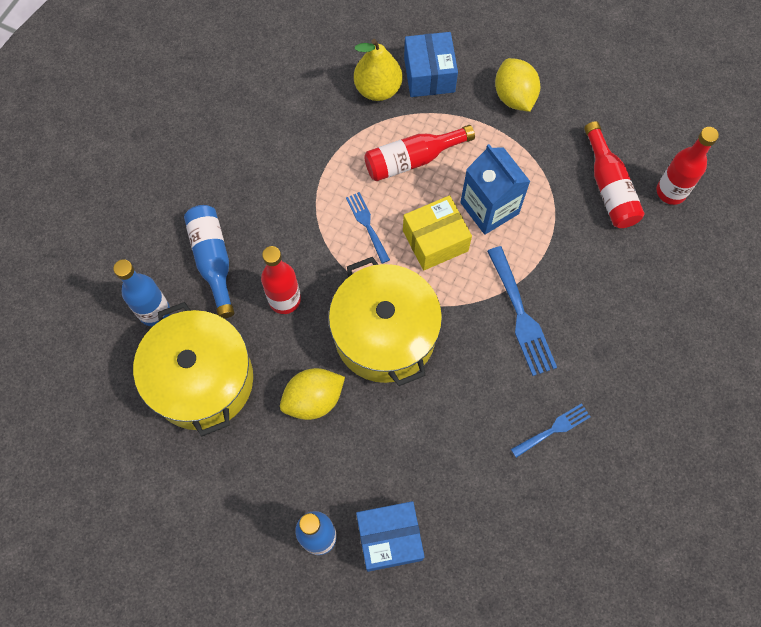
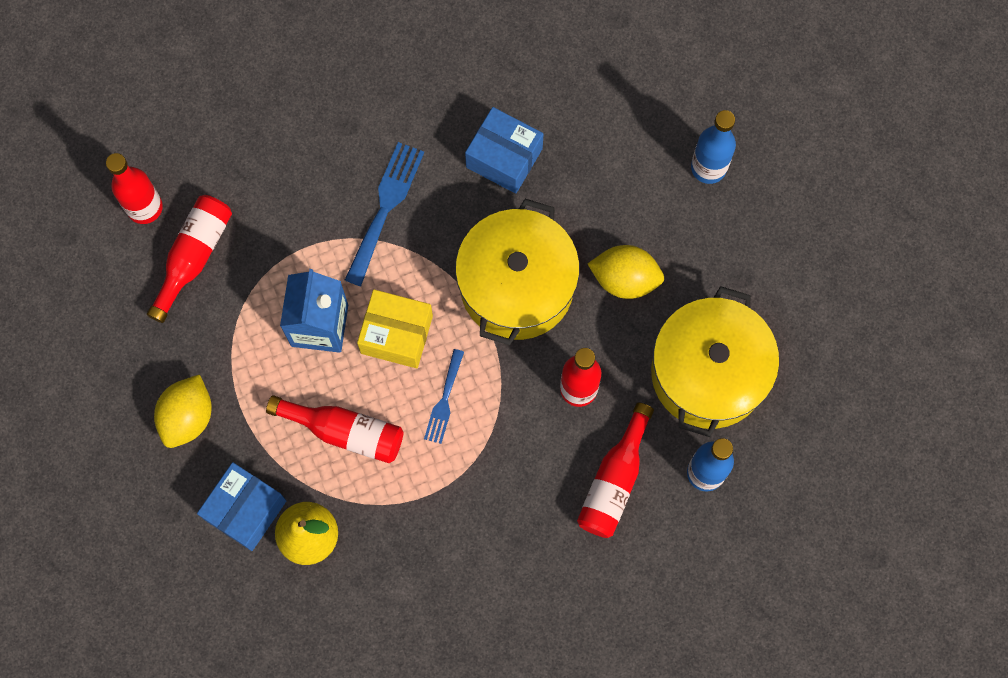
camera: 140 degrees left, 5 degrees up
blue bottle [184,205,235,319] -> red bottle [577,402,654,538]
blue box [356,501,425,572] -> blue box moved to [465,107,544,194]
blue fork [511,403,590,458] -> none

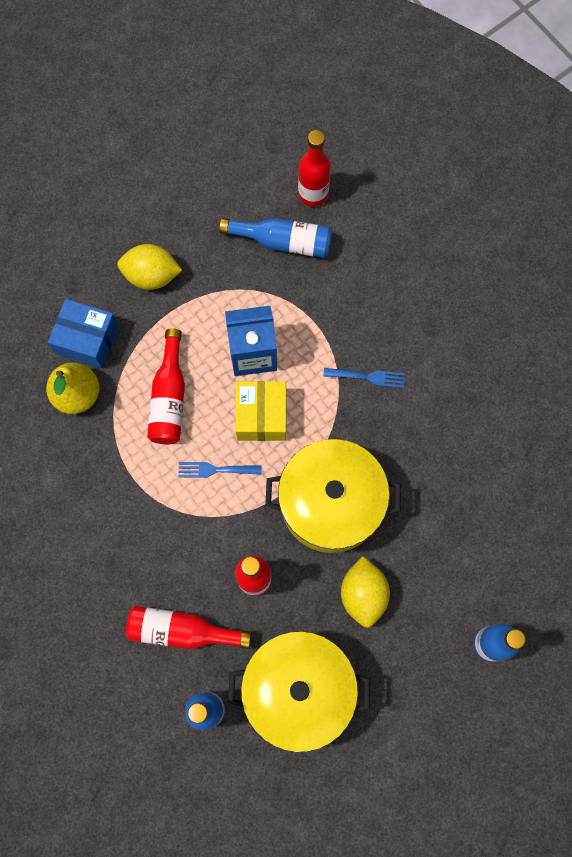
camera: 75 degrees right, 0 degrees up
red bottle [147,195,232,323] -> blue bottle [219,218,332,258]
blue fork [345,142,424,286] -> blue fork [323,368,405,388], size x0.61
blue box [465,107,544,194] -> none

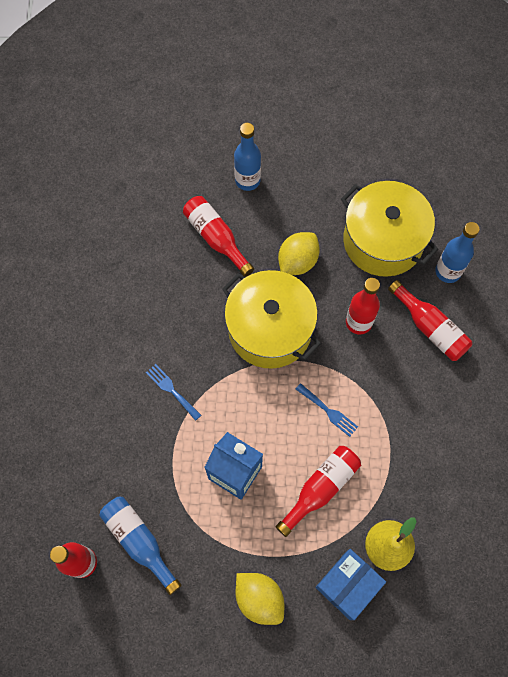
camera: 140 degrees left, 5 degrees down
blue box [48,299,119,369] -> blue box turned 75 degrees clockwise [316,549,386,620]
yellow box [235,381,286,441] -> none
none -> red bottle [183,196,254,277]

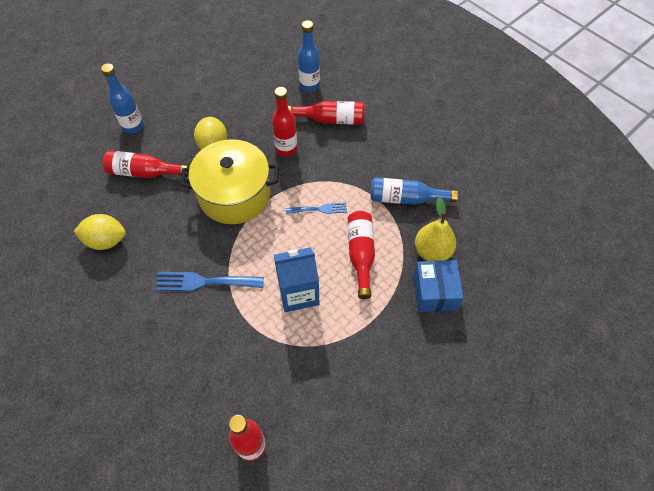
camera: 45 degrees left, 10 degrees down
blue bottle [99,497,182,595] -> blue bottle moved to [370,177,458,205]
blue fork [146,364,201,421] -> blue fork [155,272,264,291], size x1.64
yellow lemon [236,573,284,625] -> yellow lemon moved to [73,214,126,250]
yellow pot [341,181,439,277] -> none

